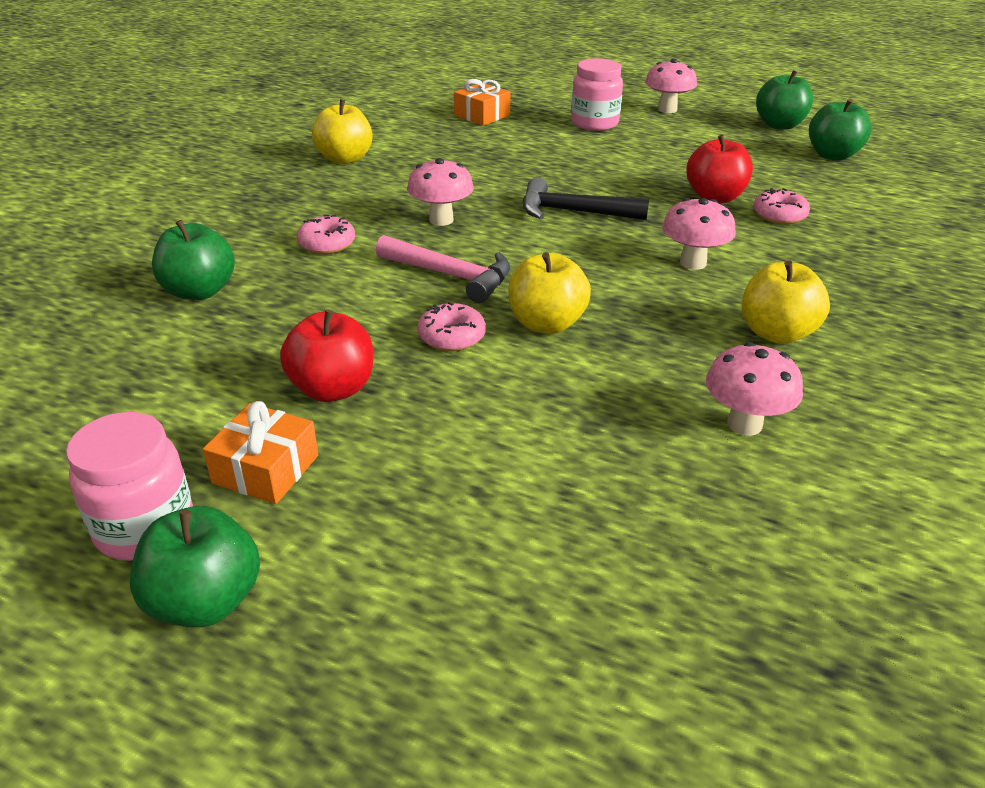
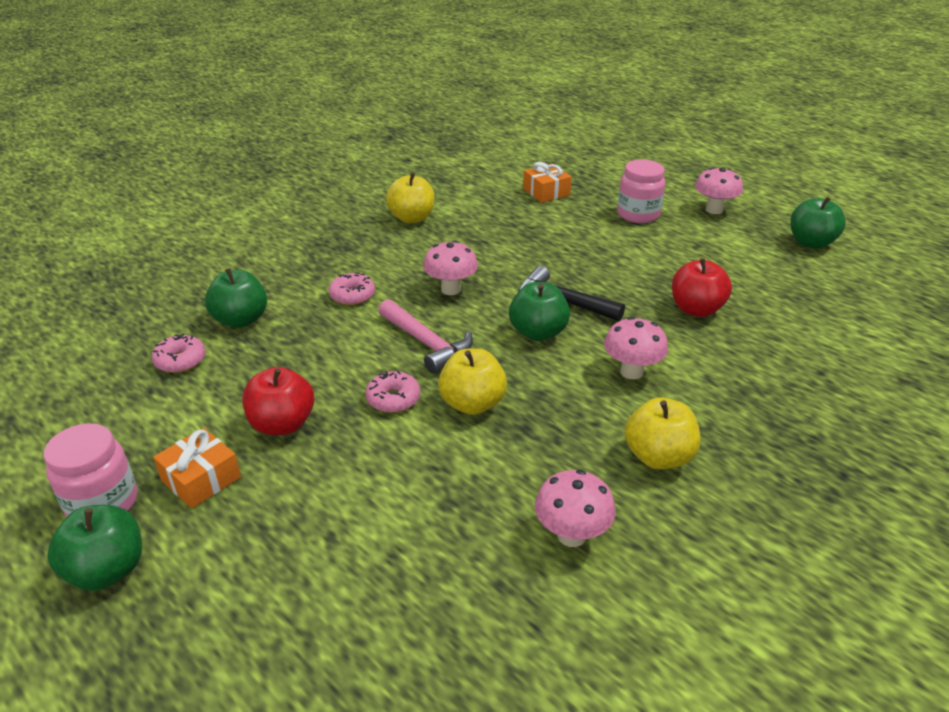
camera: 20 degrees right, 0 degrees up
pink donut [753,188,810,224] -> pink donut moved to [151,333,206,373]
green apple [809,98,872,161] -> green apple moved to [509,282,570,341]

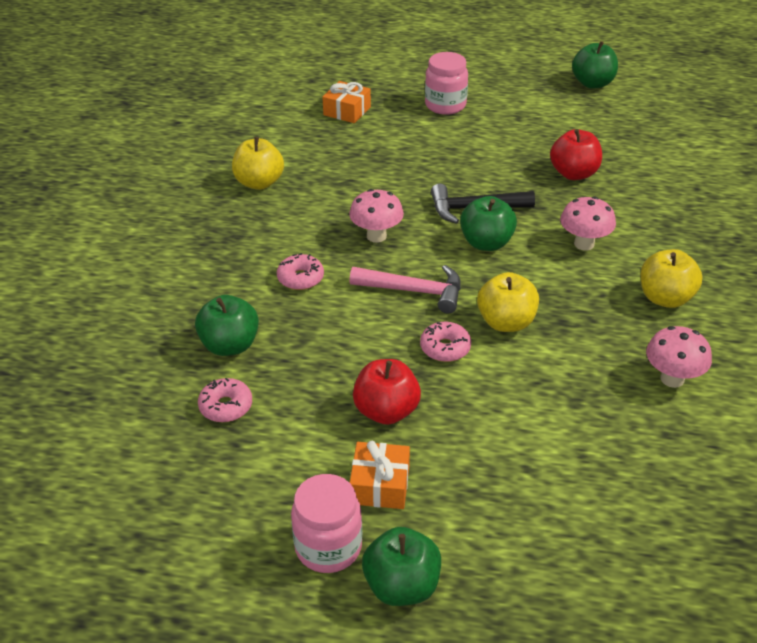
camera: 35 degrees left, 5 degrees up
pink mushroom [695,167,743,214] -> none

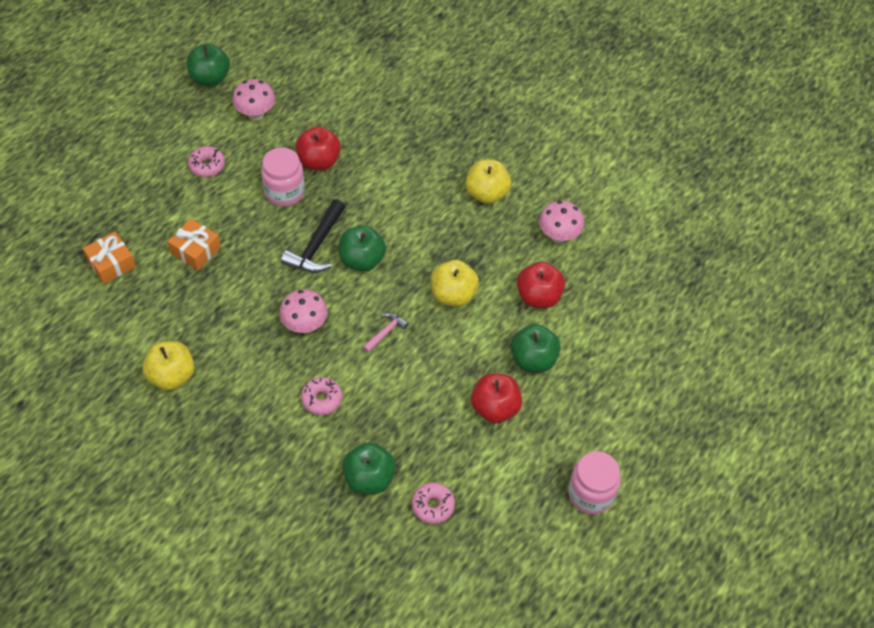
camera: 65 degrees left, 15 degrees up
pink hammer [349,265,461,314] -> pink hammer [363,313,409,353], size x0.55
orange gift [349,441,410,509] -> orange gift moved to [168,219,221,270]
green apple [362,527,441,606] -> green apple moved to [510,324,561,372]
pink donut [420,322,471,362] -> pink donut moved to [188,146,225,177]
pink jar [425,52,468,115] -> pink jar moved to [261,147,305,206]
pink mushroom [560,196,616,251] -> pink mushroom moved to [232,79,275,121]
none -> red apple [517,262,565,308]

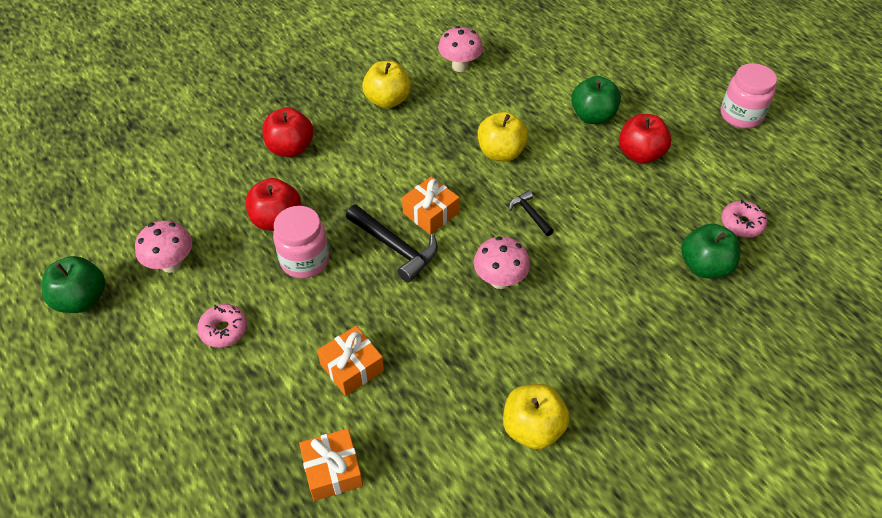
camera: 70 degrees left, 5 degrees down
pink donut [301,377,342,415] -> none
green apple [339,225,386,272] -> orange gift [402,176,459,235]
pink hammer [363,313,409,353] -> black hammer [509,190,554,236]
red apple [517,262,565,308] -> red apple moved to [262,107,314,157]

